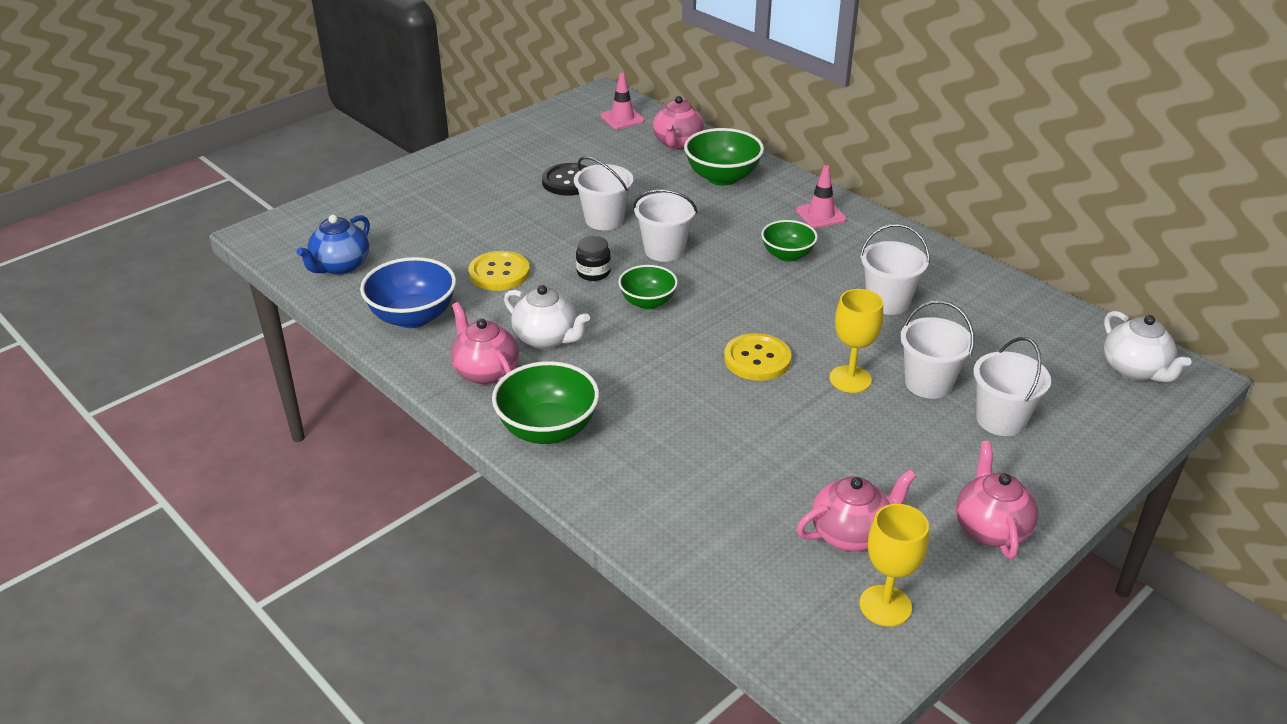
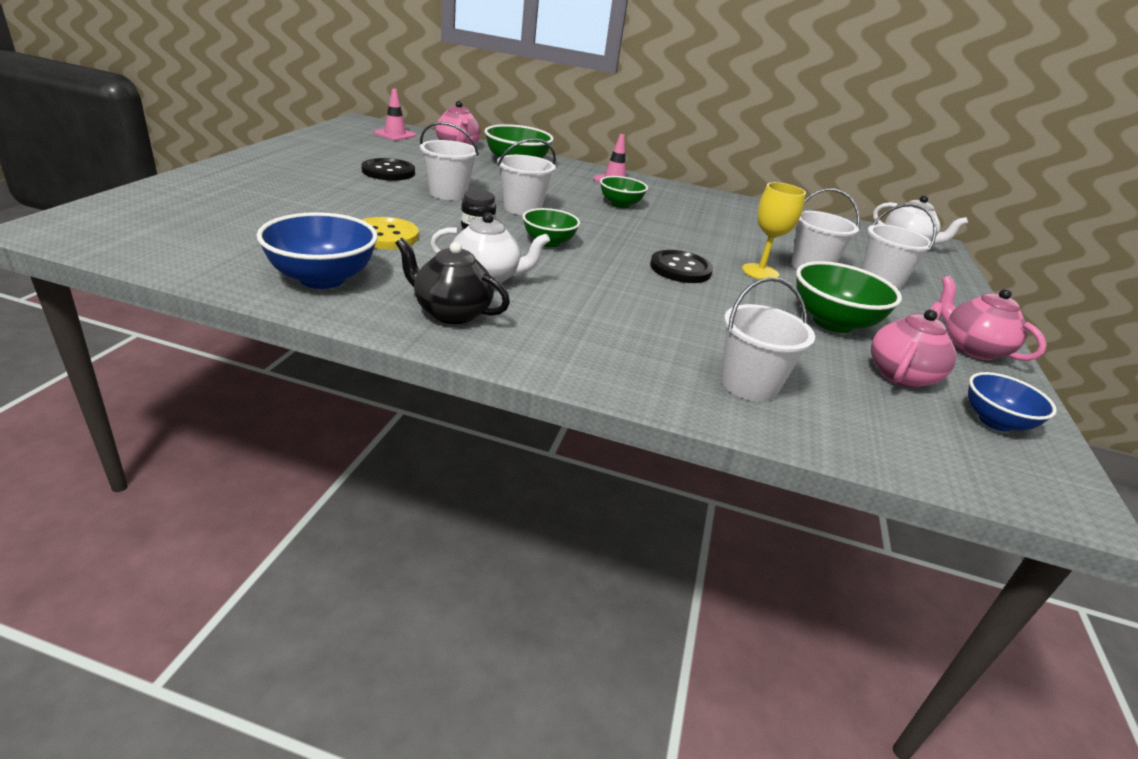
camera: 35 degrees left, 5 degrees down
blue teapot [296,215,370,275] -> none
pink teapot [451,302,519,385] -> black teapot [396,238,510,324]
green bowl [492,361,599,444] -> green bowl moved to [796,261,902,333]
yellow button [724,333,791,381] -> black button [650,250,713,283]
yellow goblet [859,504,929,627] -> blue bowl [968,372,1057,432]
white bucket [860,224,930,315] -> white bucket moved to [722,277,815,402]

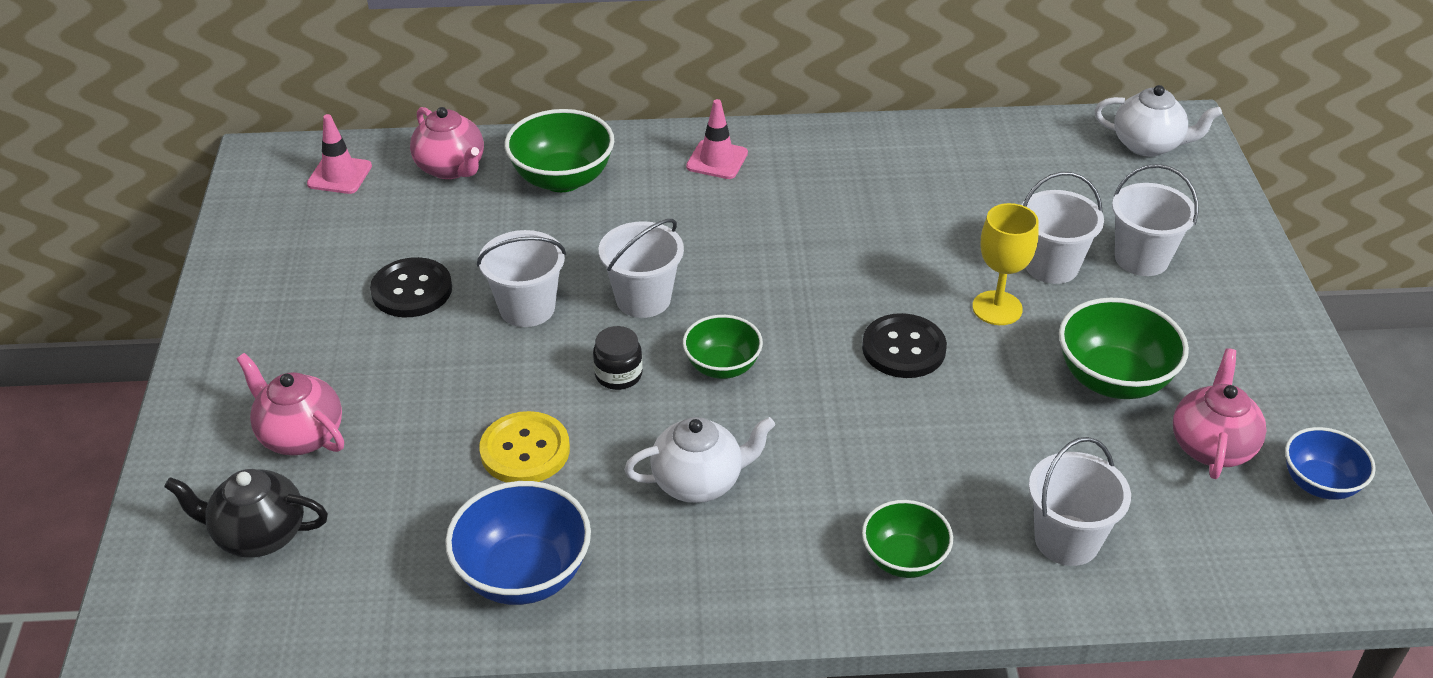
camera: 15 degrees left, 10 degrees up
black teapot [396,238,510,324] -> black teapot moved to [164,469,328,558]
green bowl [600,176,648,208] -> green bowl moved to [862,500,953,578]
pink teapot [939,276,1047,361] -> pink teapot moved to [237,353,344,455]

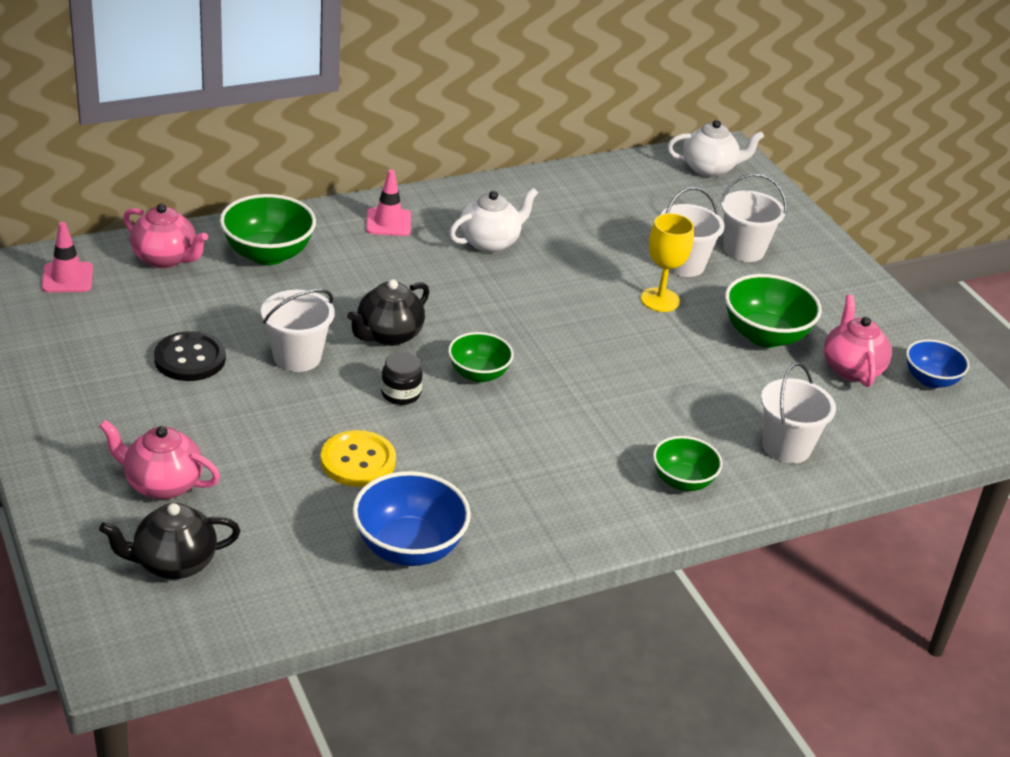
camera: 25 degrees left, 5 degrees down
white bucket [599,219,684,318] -> black teapot [347,279,430,346]
white teapot [624,417,775,503] -> white teapot moved to [449,188,538,253]
black button [862,313,947,378] -> none

